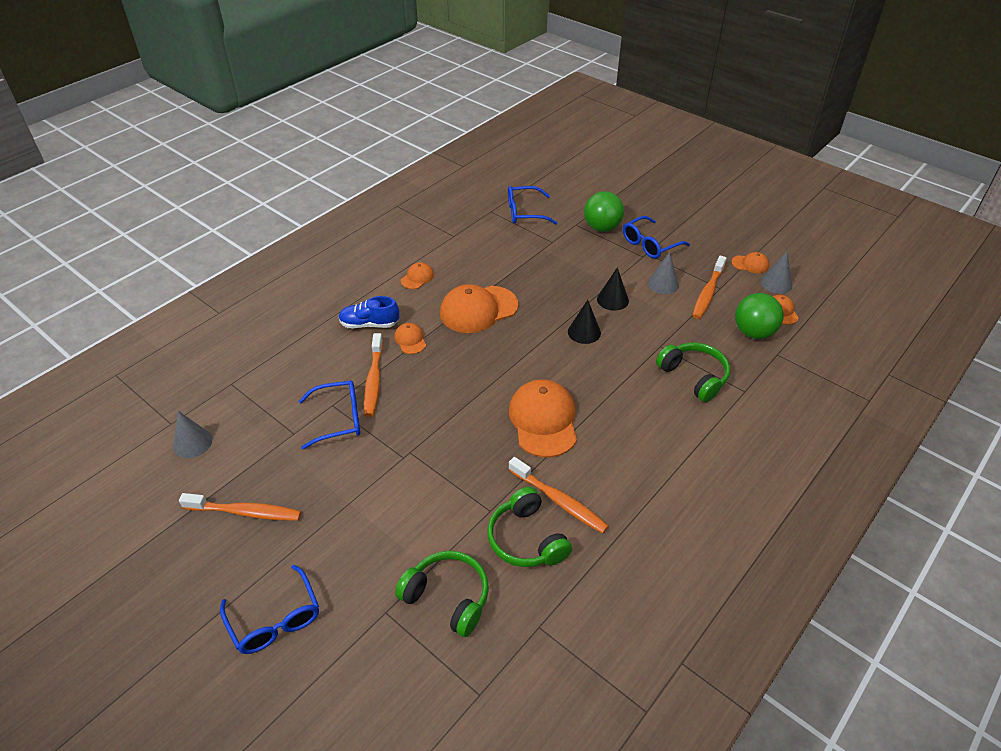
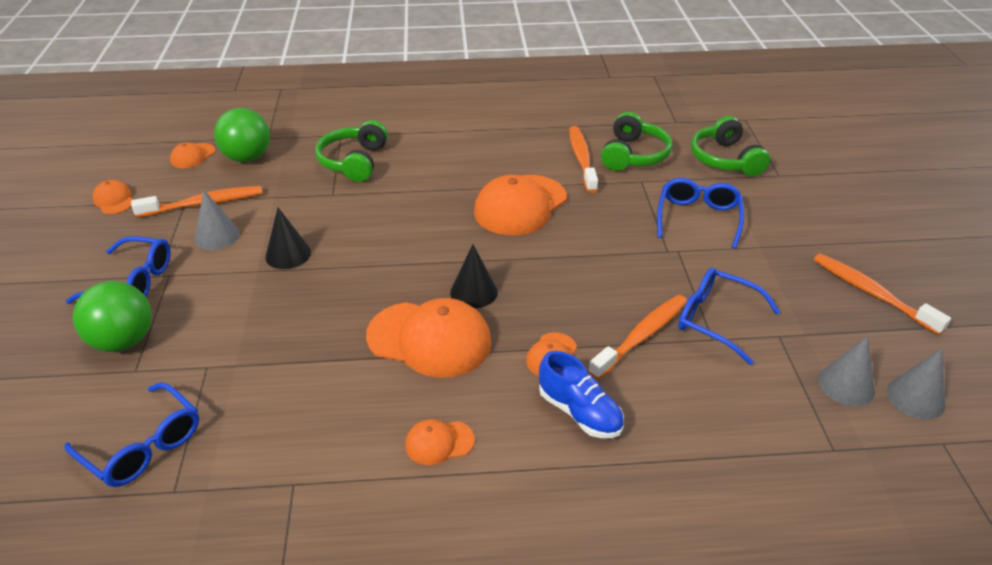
camera: 135 degrees left, 5 degrees down
blue glasses [220,565,319,654] -> blue glasses moved to [657,178,744,249]
black cone [568,300,601,344] -> black cone moved to [450,244,498,308]
grey cone [760,251,792,294] -> grey cone moved to [818,336,875,406]

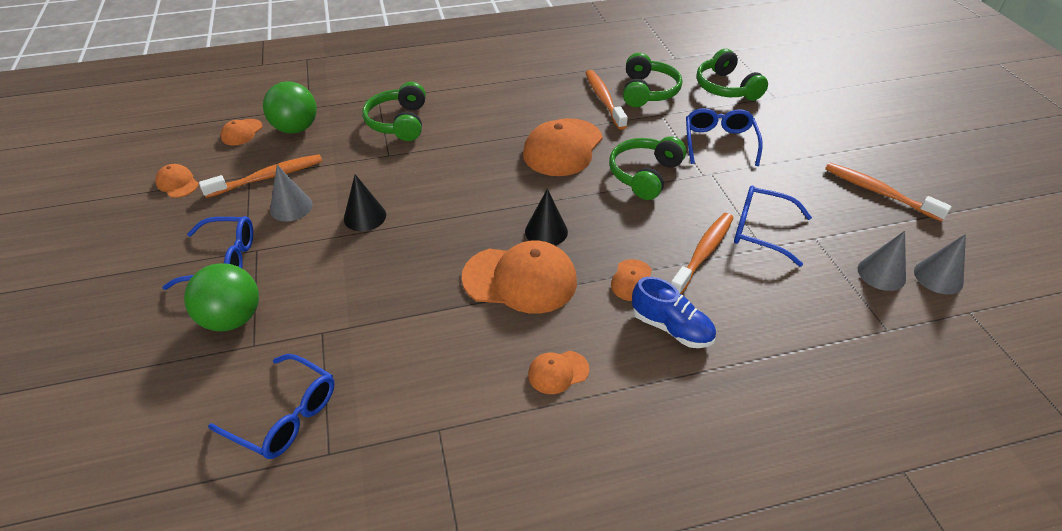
camera: 10 degrees left, 5 degrees up
none -> green headphones [609,136,686,200]

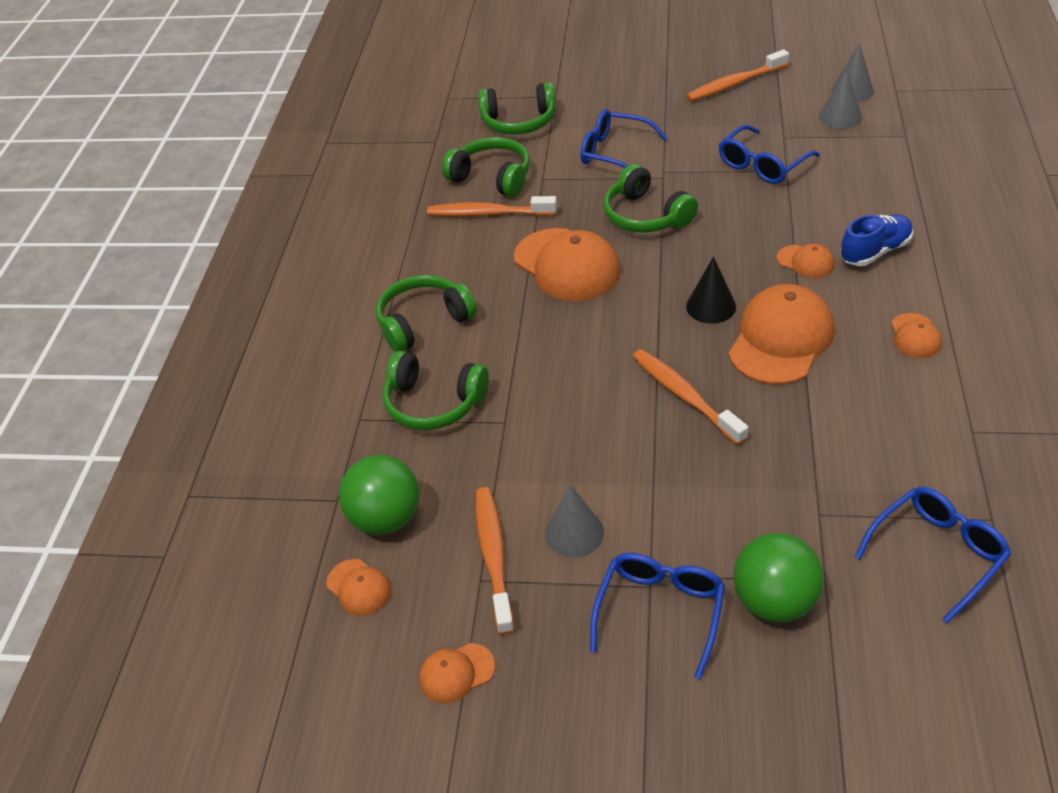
camera: 65 degrees left, 0 degrees up
black cone [344,174,386,231] -> none
orange toothbrush [671,213,733,294] -> orange toothbrush moved to [632,349,749,445]
none -> green headphones [376,275,477,352]

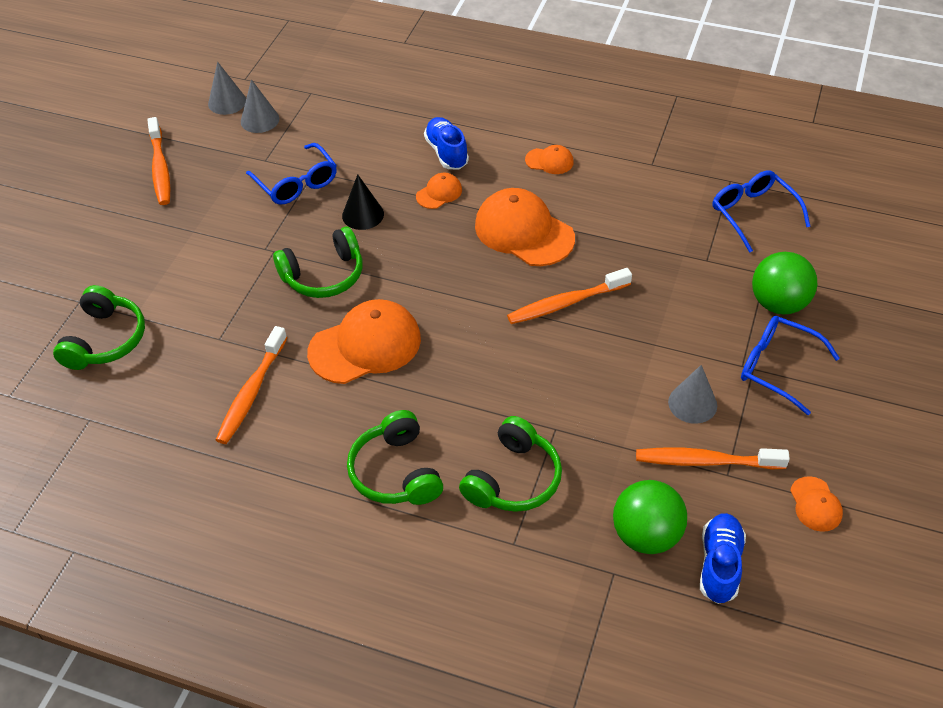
camera: 80 degrees left, 5 degrees up
orange cap [326,559,392,616] -> blue shoe [700,513,746,604]
green headphones [442,137,530,197] -> none
blue glasses [581,109,668,168] -> none
black cone [686,257,736,324] -> black cone moved to [342,174,384,230]

